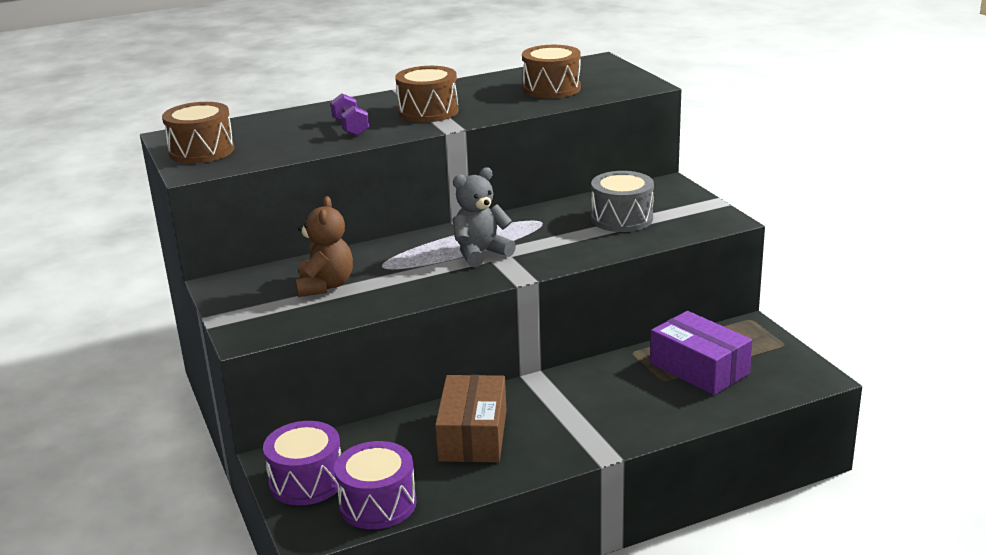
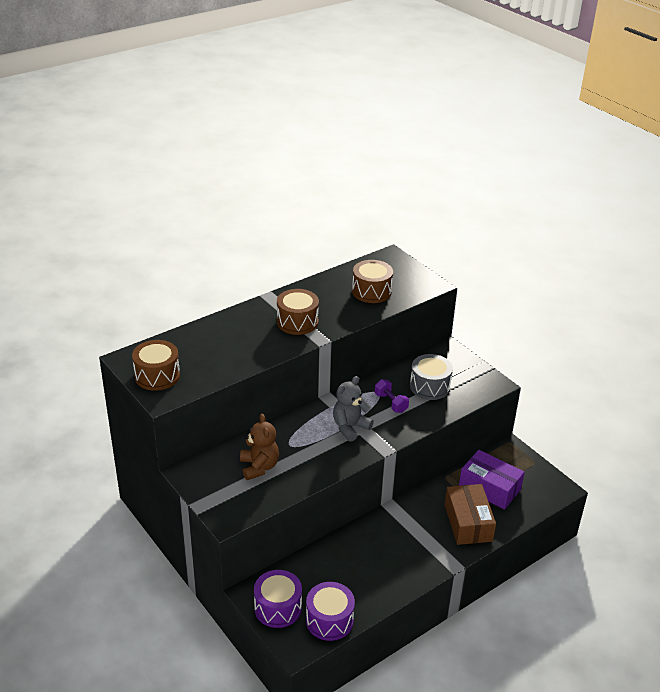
camera: 15 degrees left, 10 degrees up
purple dumbbell [330,93,369,136] -> purple dumbbell moved to [375,379,409,413]
brown box [435,375,506,462] -> brown box moved to [445,484,496,545]

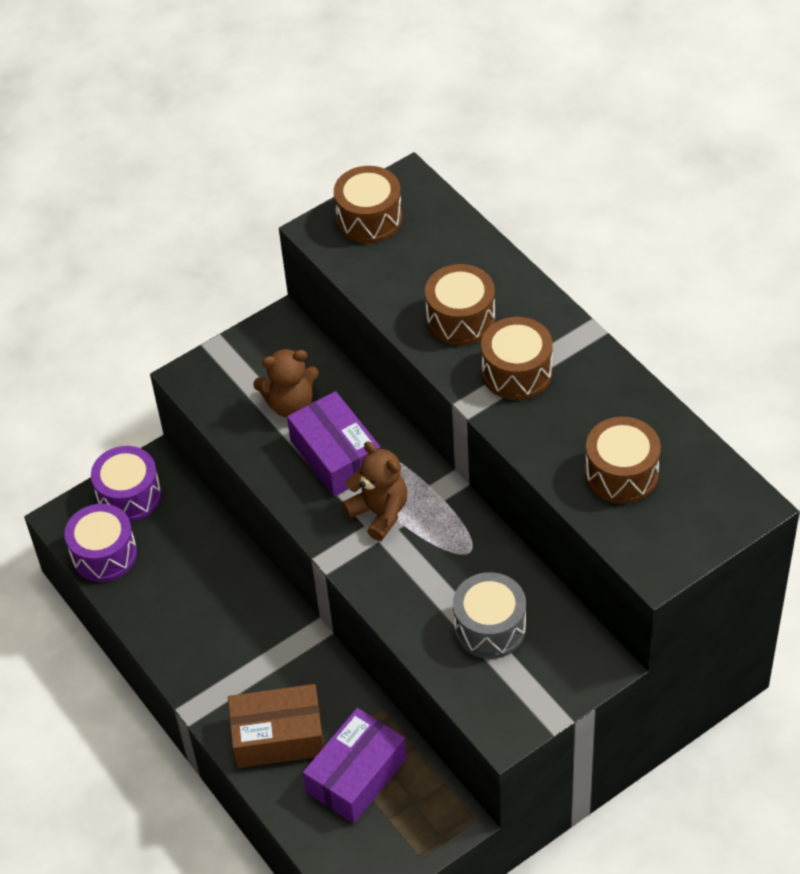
camera: 95 degrees right, 15 degrees up
grey teddy bear [333,376,374,442] -> brown teddy bear [342,441,407,541]
purple dumbbell [375,379,409,413] -> none
none -> purple box [287,391,380,497]
none -> brown drum [425,264,495,346]

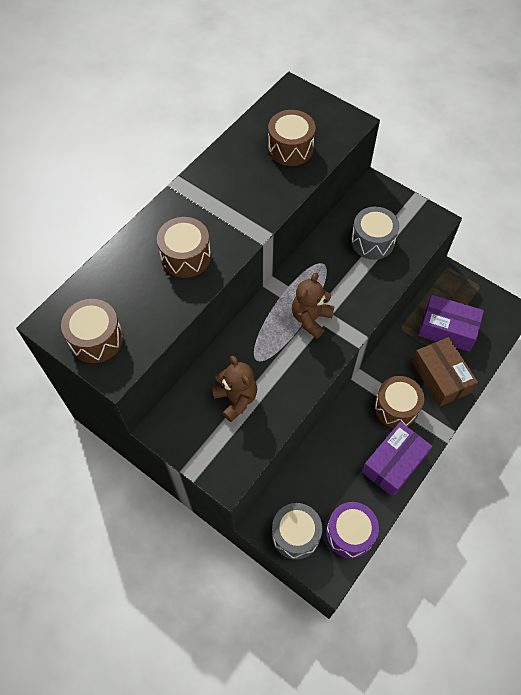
camera: 110 degrees left, 10 degrees up
purple drum [91,446,161,522] -> grey drum [272,503,322,560]
purple box [287,391,380,497] -> purple box moved to [362,422,433,497]
brown drum [481,317,553,400] -> brown drum moved to [374,376,424,428]

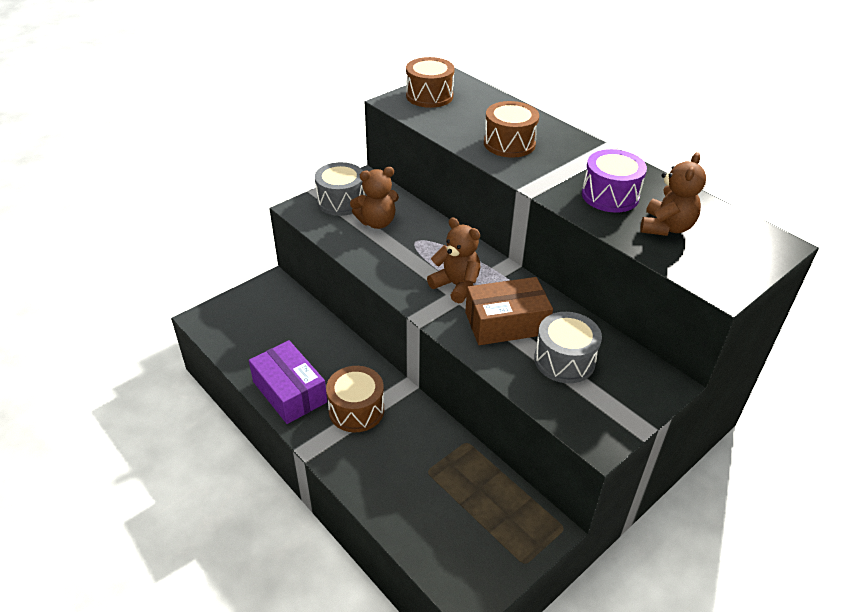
camera: 100 degrees right, 20 degrees down
brown drum [268,110,316,166] -> brown teddy bear [640,152,706,236]
grey drum [272,503,322,560] -> grey drum moved to [315,162,365,216]
purple drum [326,502,379,559] -> purple drum moved to [582,149,647,213]
brown box [412,337,478,407] -> brown box moved to [465,277,553,345]
purple box [418,295,484,352] -> none

